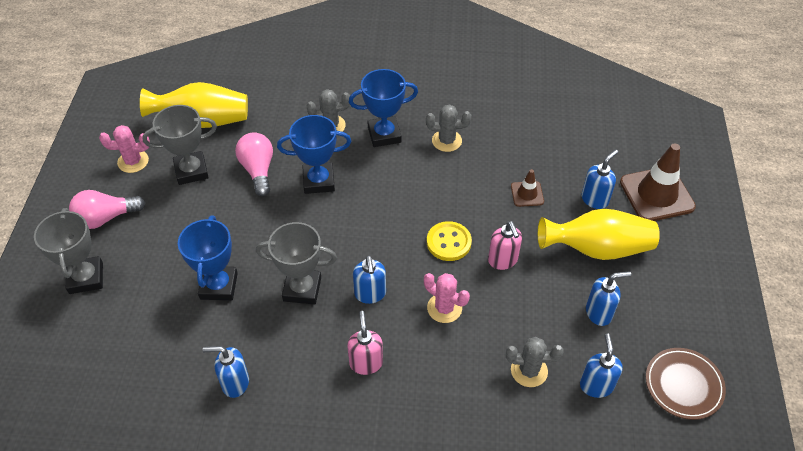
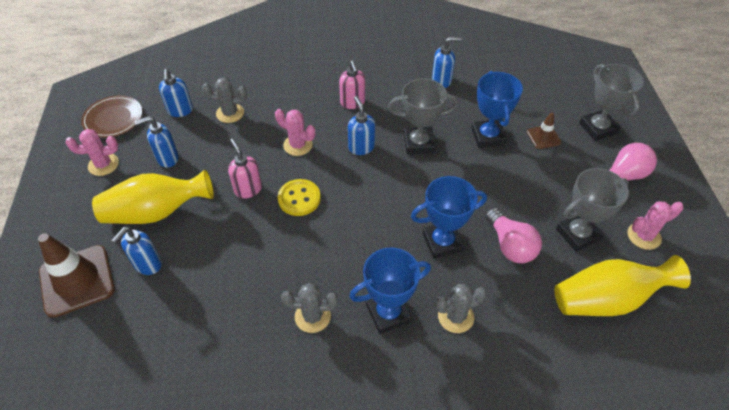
camera: 170 degrees right, 0 degrees up
brown traffic cone [511,169,544,207] -> brown traffic cone moved to [527,112,561,149]
none -> pink cactus [65,129,119,176]

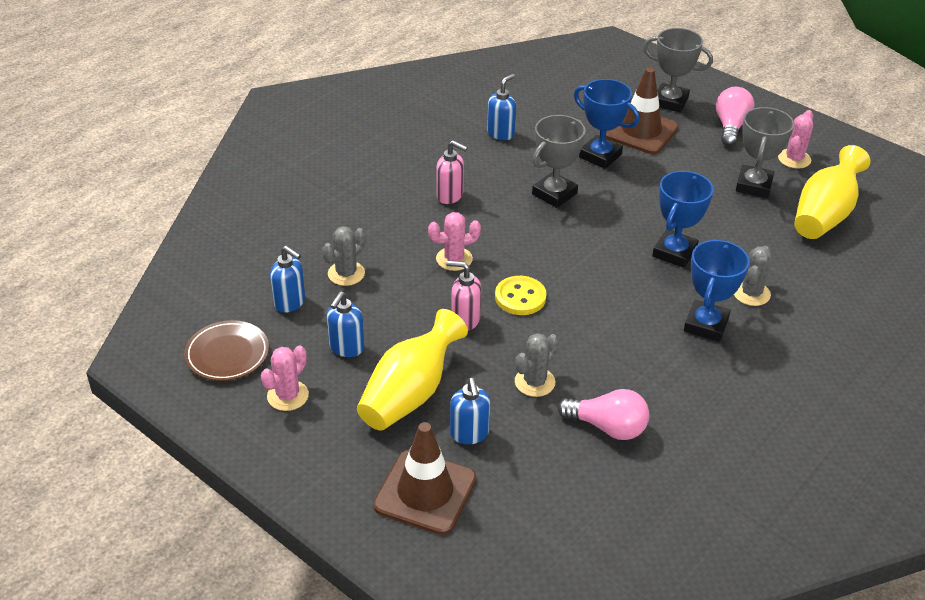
camera: 45 degrees left, 10 degrees down
grey cactus [281,283,338,333] -> grey cactus moved to [515,333,559,397]
blue soap dispenser [348,96,375,155] -> none
pink light bulb [485,208,542,264] -> pink light bulb moved to [557,389,649,440]
brown traffic cone [527,112,561,149] -> brown traffic cone [606,67,679,154], size x1.99

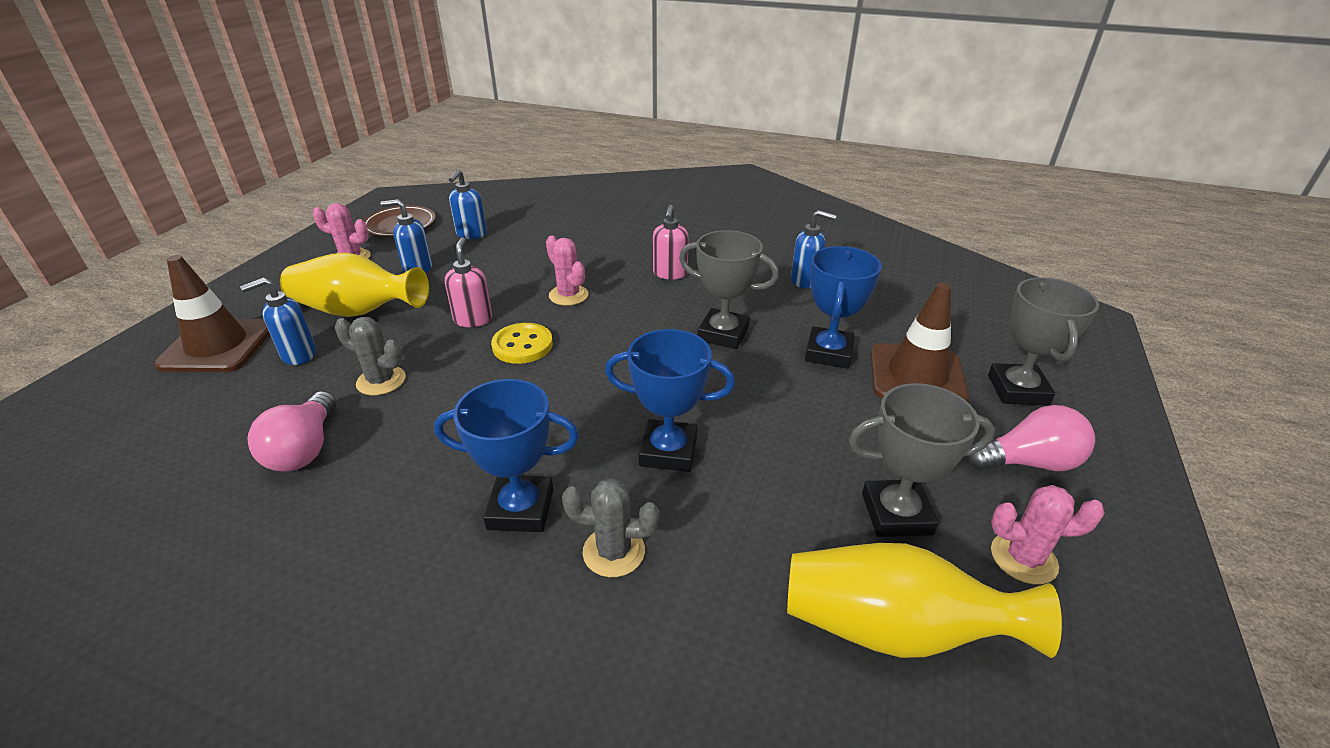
camera: 70 degrees right, 5 degrees down
grey cactus [322,226,366,286] -> none

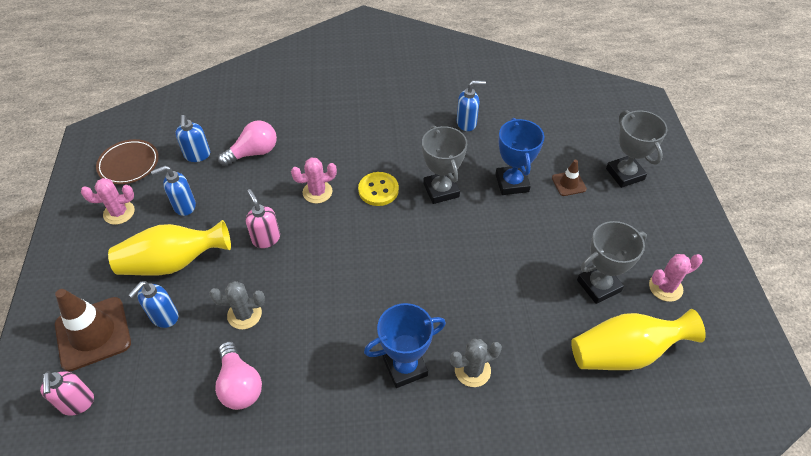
camera: 25 degrees left, 15 degrees up
yellow button [491,323,553,364] -> yellow button moved to [358,172,399,206]
pink cactus [546,236,589,306] -> pink cactus turned 45 degrees counterclockwise [291,158,337,203]
blue trophy [605,329,735,472] -> none
pink soap dispenser [653,205,689,280] -> pink soap dispenser moved to [40,371,94,415]
grey trophy [679,230,779,349] -> grey trophy turned 75 degrees clockwise [422,126,467,204]
brown traffic cone [871,283,969,402] -> brown traffic cone [552,160,587,196], size x0.50
pink light bulb [966,405,1095,471] -> pink light bulb moved to [218,120,277,166]

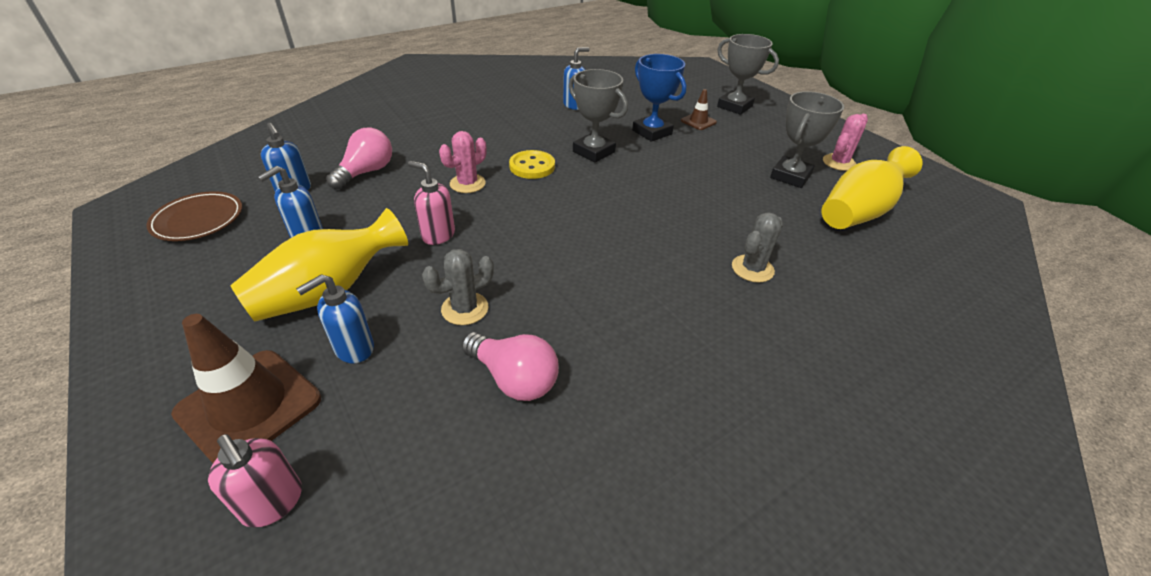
camera: 30 degrees left, 10 degrees down
pink cactus [81,178,135,225] -> none
blue soap dispenser [128,281,178,328] -> blue soap dispenser turned 45 degrees clockwise [296,274,374,363]
blue trophy [364,303,446,388] -> none

